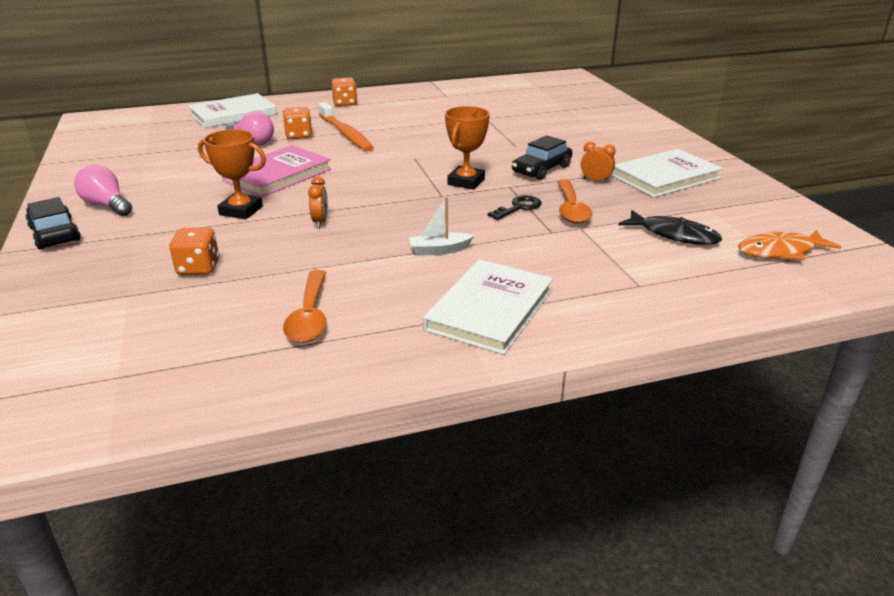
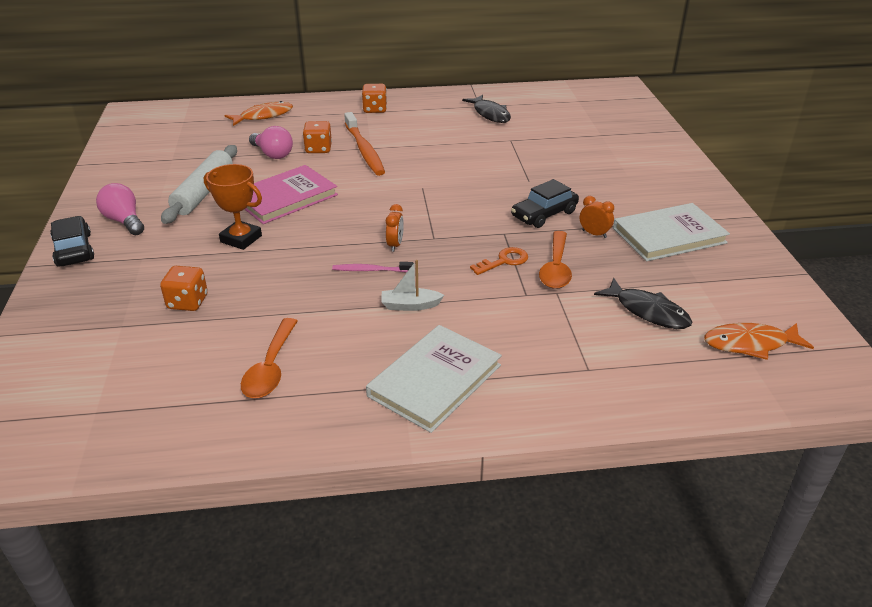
camera: 10 degrees right, 5 degrees up
white book [188,93,277,128] -> orange fish [225,101,293,126]
orange clock [308,177,328,228] -> orange clock moved to [386,204,404,252]
orange trophy [445,106,490,190] -> none
black key [488,195,542,220] -> orange key [470,247,528,275]
none -> white rolling pin [161,145,237,224]
none -> pink toothbrush [332,262,413,272]
none -> black fish [462,95,511,123]

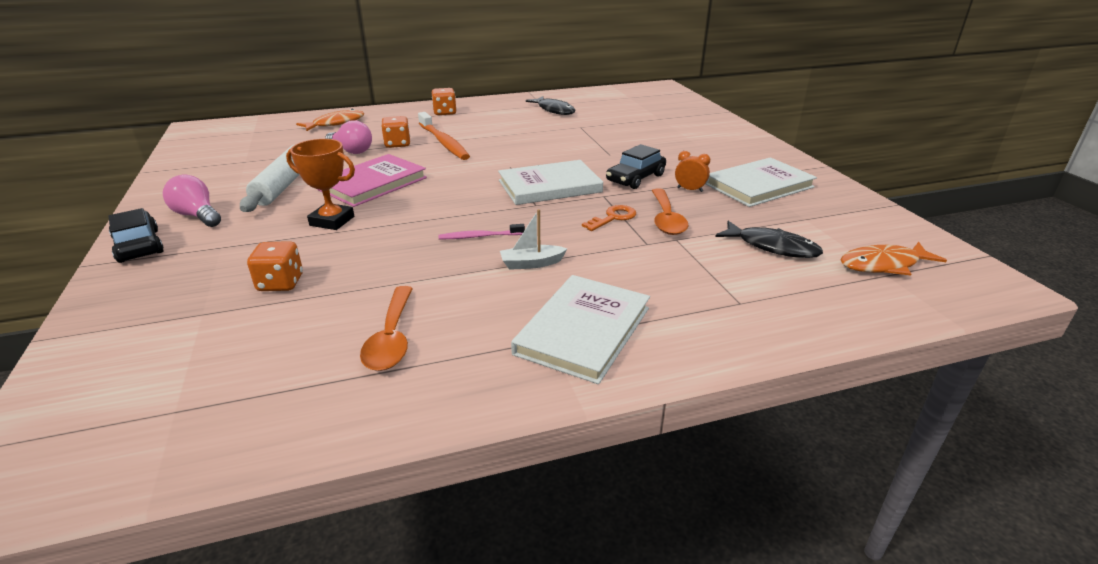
camera: 10 degrees left, 5 degrees down
orange clock [386,204,404,252] -> none
none -> white book [498,160,603,205]

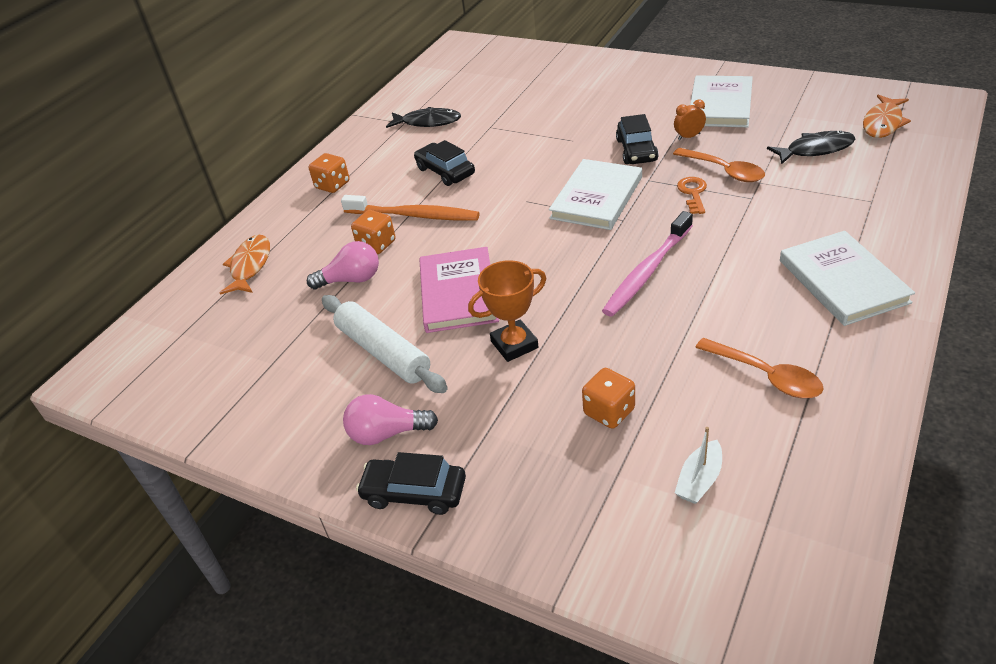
camera: 40 degrees left, 10 degrees up
pink toothbrush [438,224,525,239] -> pink toothbrush [602,211,693,317], size x1.88
white boat [500,209,568,270] -> white boat moved to [675,427,722,504]
none -> black car [414,140,475,186]

